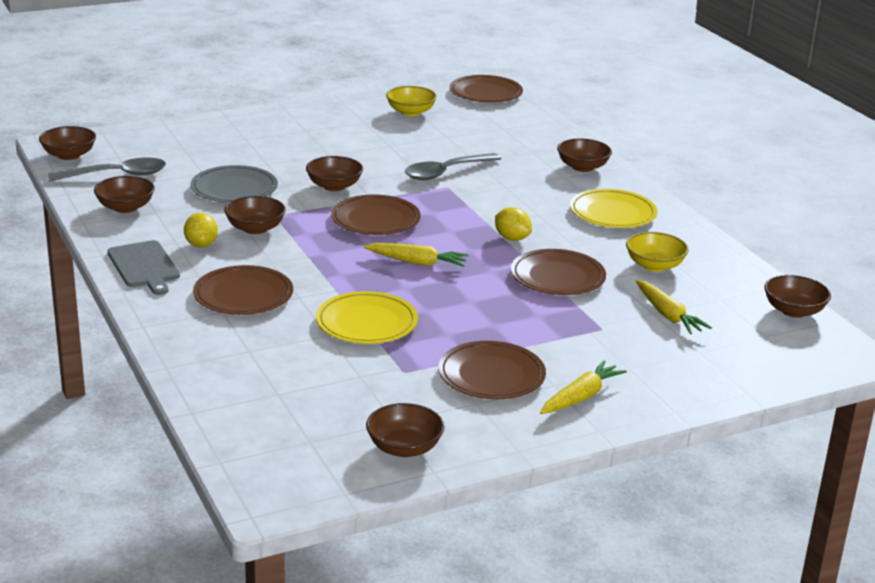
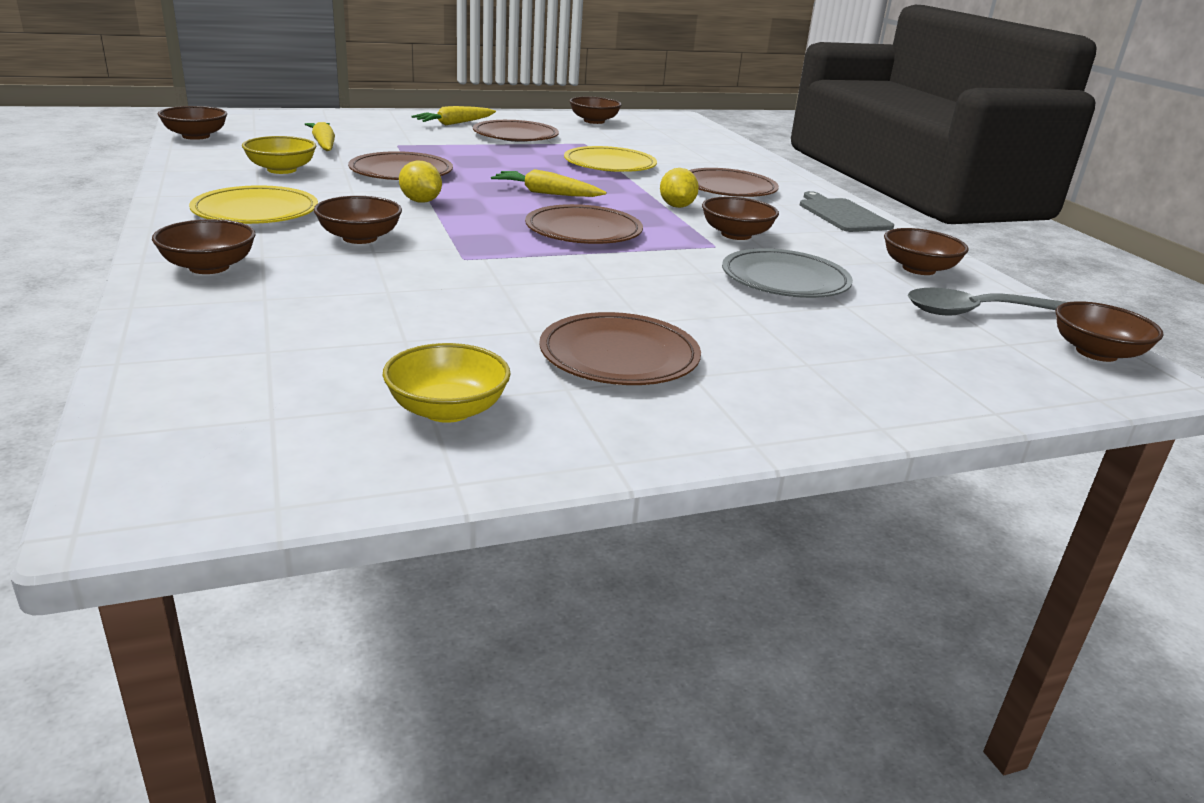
camera: 175 degrees left, 0 degrees up
yellow lemon [184,213,218,248] -> yellow lemon moved to [660,168,699,208]
brown bowl [306,156,363,191] -> brown bowl moved to [314,196,402,244]
grey spoon [405,153,501,180] -> none
brown plate [450,75,523,103] -> brown plate moved to [539,312,701,385]

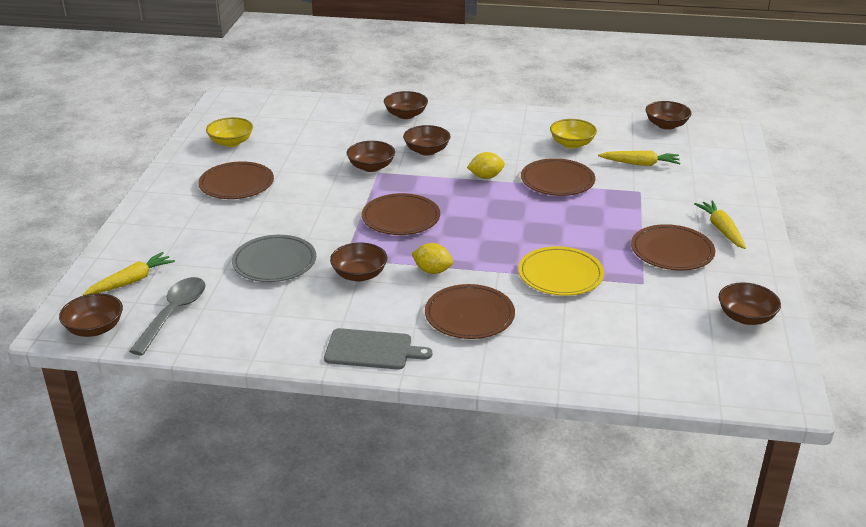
camera: 120 degrees right, 5 degrees up
yellow plate [189,185,318,224] -> none
yellow carrot [491,169,606,197] -> yellow carrot moved to [83,252,175,296]
brown bowl [884,228,969,275] -> brown bowl moved to [347,141,395,172]

